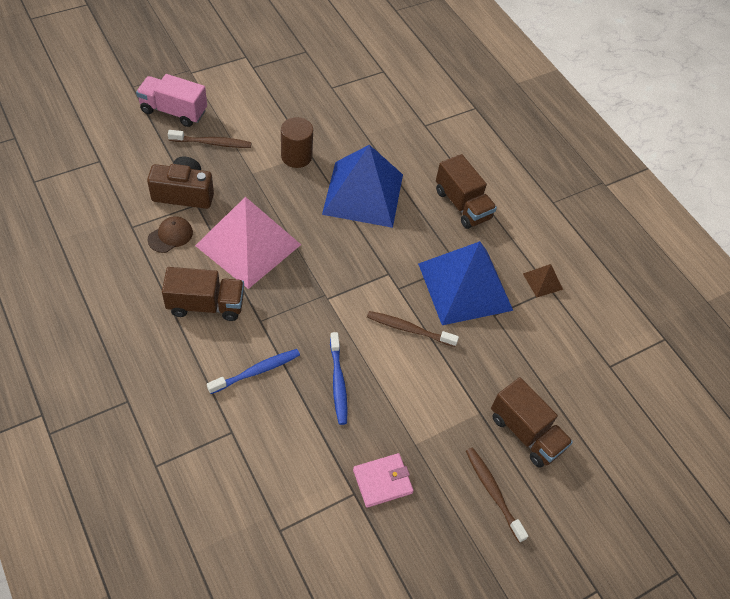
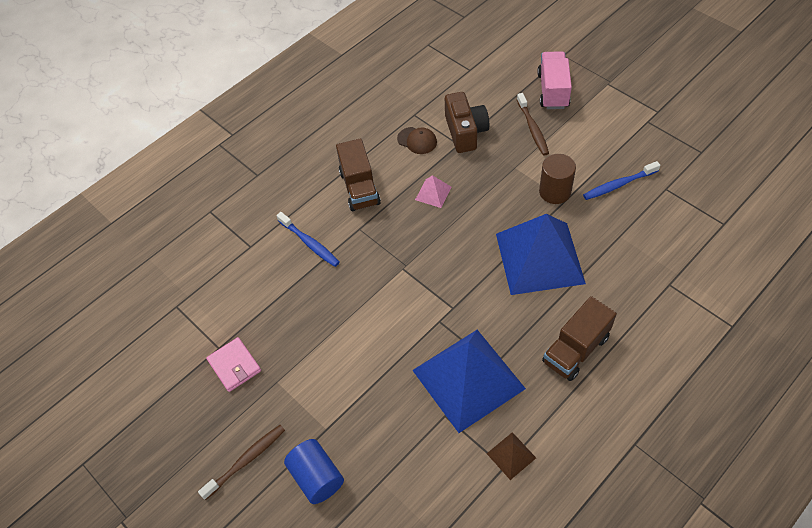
camera: 85 degrees right, 0 degrees up
pink pyramid [195,197,301,289] -> pink pyramid [415,175,452,208], size x0.41
blue toothbrush [330,332,348,425] -> blue toothbrush moved to [583,161,660,200]
brown toothbrush [367,311,459,347] -> none
brown truck [491,377,573,468] -> blue cylinder [284,439,344,504]

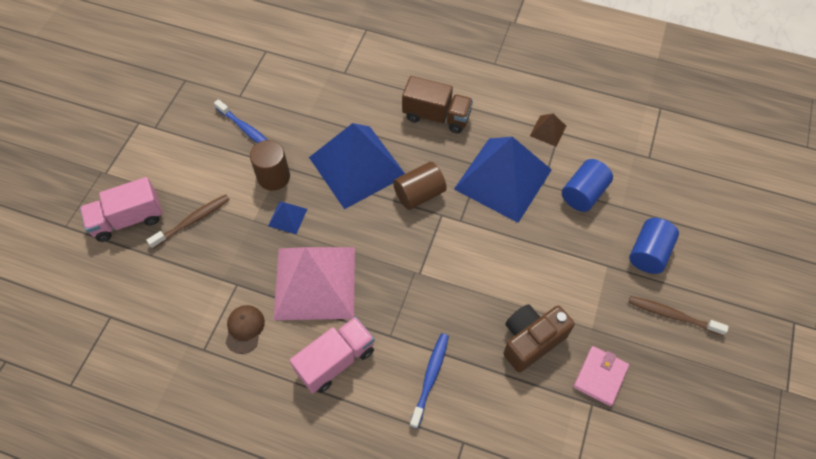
camera: 120 degrees left, 5 degrees up
brown truck [336,138,381,211] -> pink truck [290,317,375,394]
pink pyramid [415,175,452,208] -> pink pyramid [274,247,355,320], size x2.45
brown camera [445,92,489,153] -> brown camera moved to [503,304,575,372]
none -> blue pyramid [268,201,307,234]
none -> brown cylinder [393,162,447,210]
none -> blue cylinder [562,159,613,212]

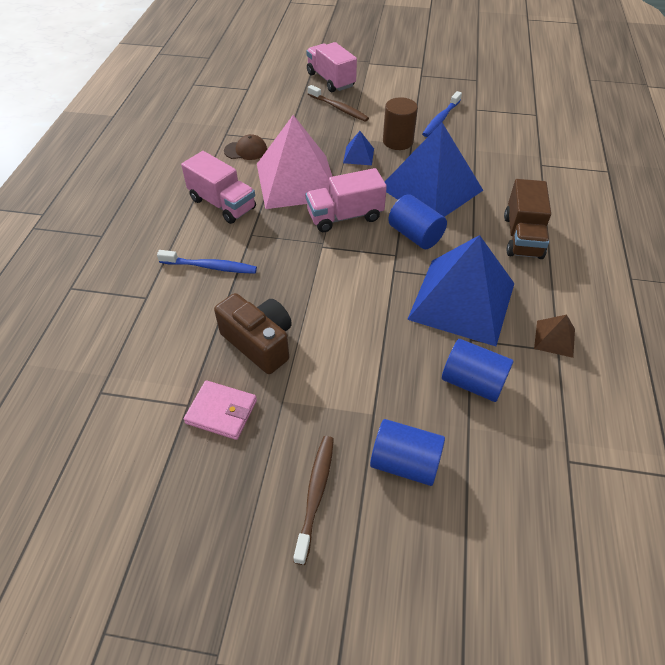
camera: 80 degrees right, 10 degrees down
brown cylinder [393,162,447,210] -> blue cylinder [388,194,447,249]
none -> pink truck [306,168,387,232]

